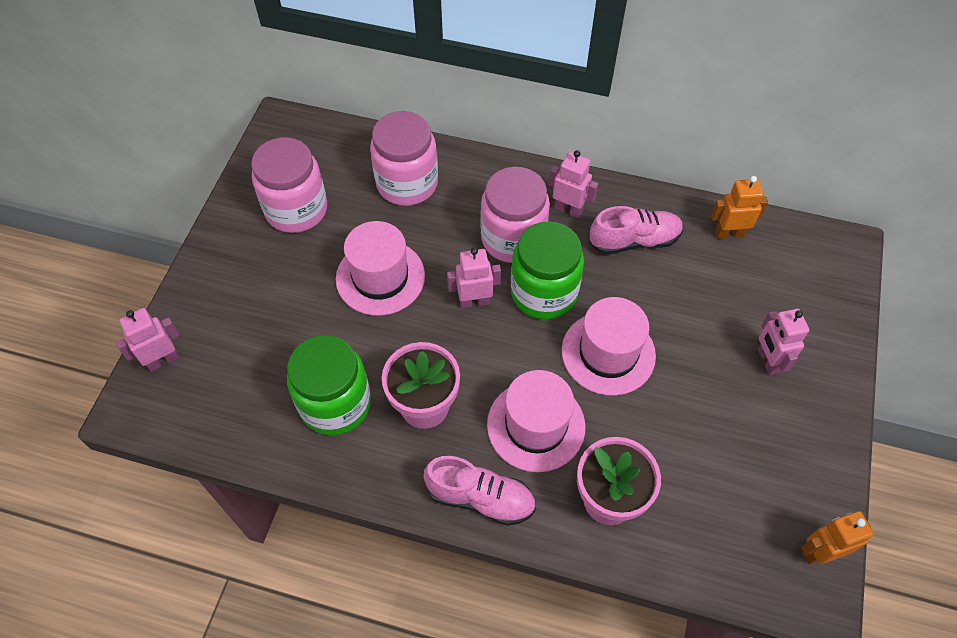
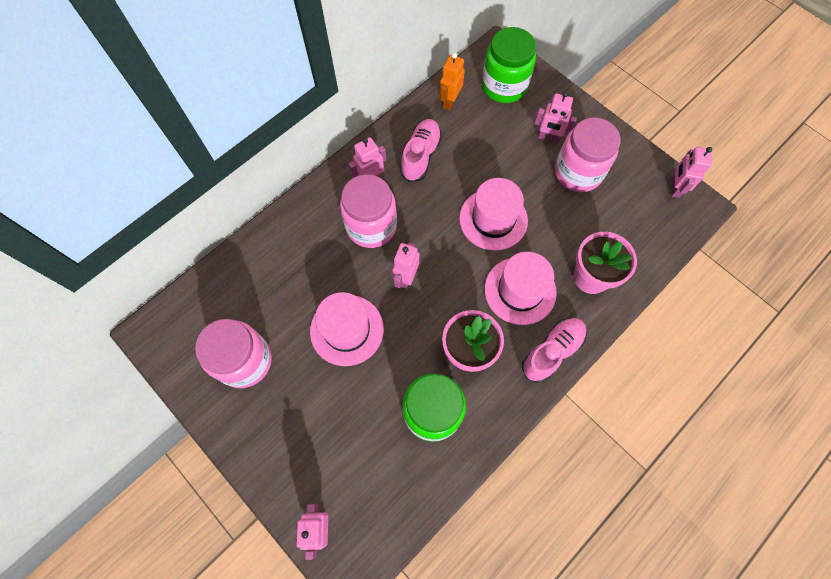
camera: 60 degrees left, 10 degrees up
pink jar [370,111,438,206] -> pink jar moved to [555,117,620,192]
green jar [511,222,584,319] -> green jar moved to [482,27,536,103]
orange robot [801,511,874,564] -> pink robot [671,147,712,198]

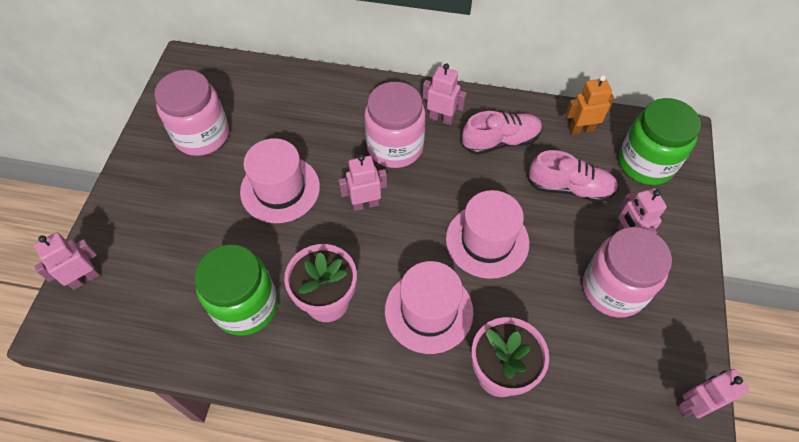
camera: 55 degrees right, 10 degrees down
pink shoe [522,318,587,383] -> pink shoe moved to [528,150,618,202]

